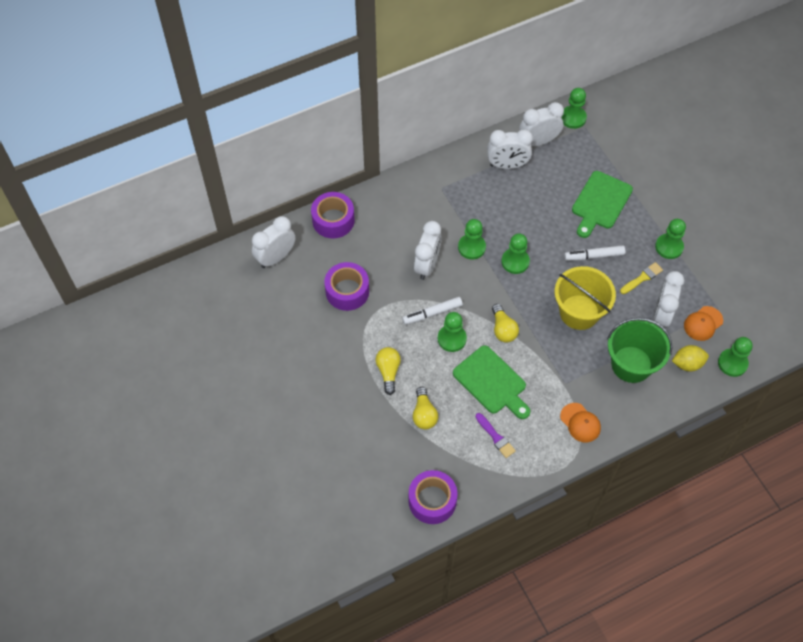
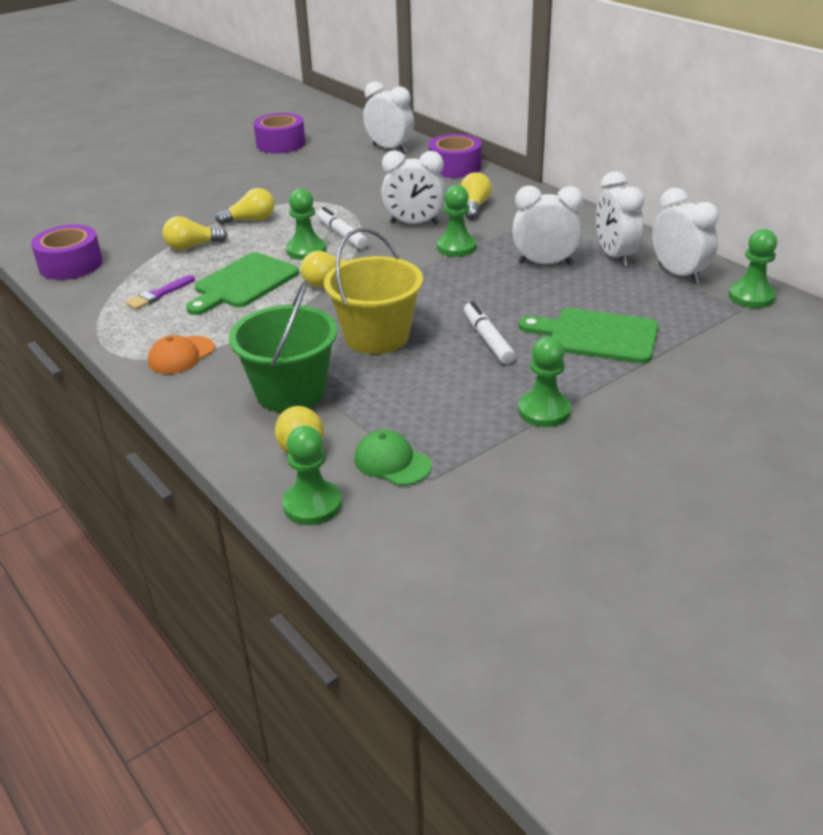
camera: 80 degrees right, 25 degrees down
purple tape [324,262,369,311] -> purple tape moved to [253,113,305,153]
green pawn [501,233,530,274] -> none
yellow brush [620,262,663,294] -> none
white clock [653,271,684,327] -> white clock moved to [513,186,583,265]
orange cap [684,306,723,341] -> green cap [354,430,431,486]
none -> yellow light bulb [460,172,492,219]

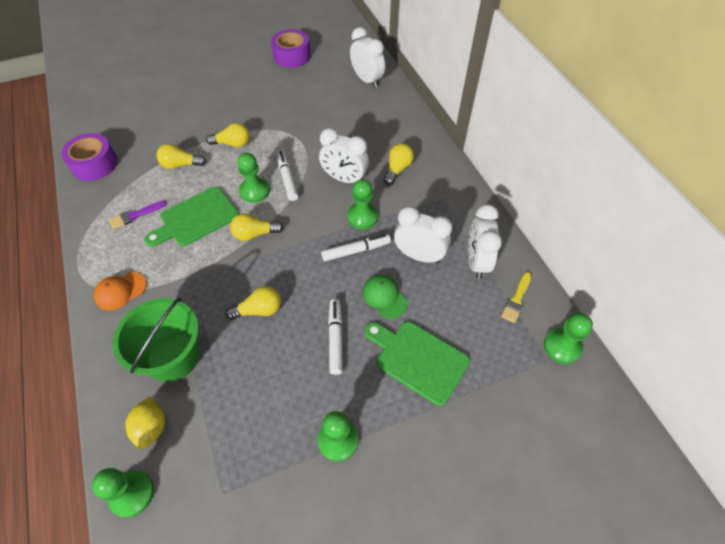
camera: 15 degrees right, 20 degrees up
yellow bucket [324,228,423,354] -> yellow light bulb [225,286,281,320]
green cap [354,430,431,486] -> green cap moved to [363,275,408,319]
purple tape [429,134,482,178] -> none
white clock [652,188,719,284] -> yellow brush [501,272,532,323]
none -> white marker [321,234,391,261]

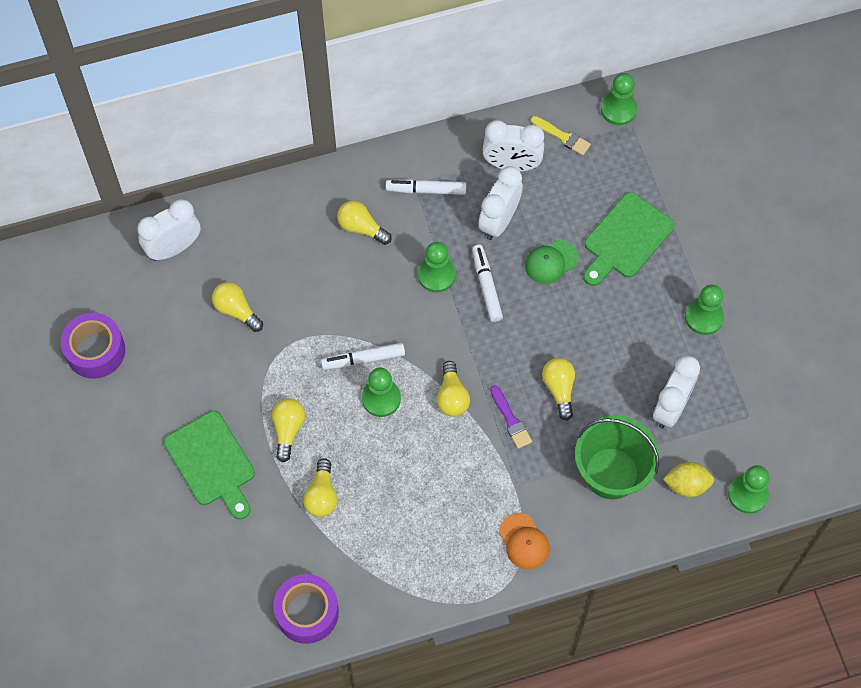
camera: 85 degrees left, 10 degrees up
purple brush [109,201,166,229] -> purple brush moved to [490,385,532,449]
green cutting board [144,187,239,247] -> green cutting board moved to [164,411,255,519]
white clock [319,128,369,183] -> white clock moved to [653,356,700,429]
white marker [328,299,343,375] -> white marker moved to [386,179,467,195]
none -> yellow light bulb [212,282,263,332]

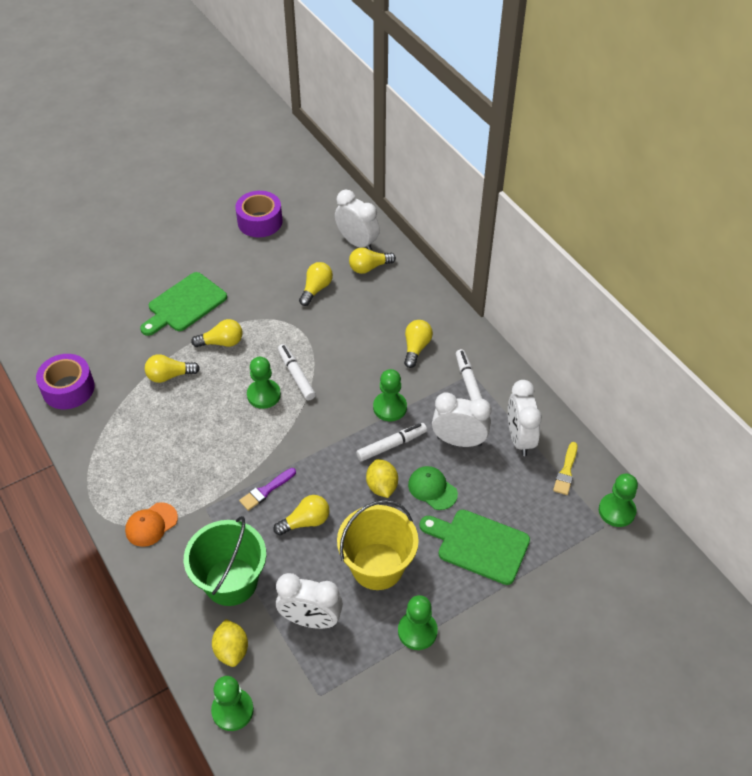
camera: 75 degrees right, 15 degrees down
yellow light bulb [437,361,470,417] -> yellow light bulb moved to [349,247,396,274]
none -> yellow bucket [337,500,419,590]
none -> yellow lemon [366,459,398,498]

